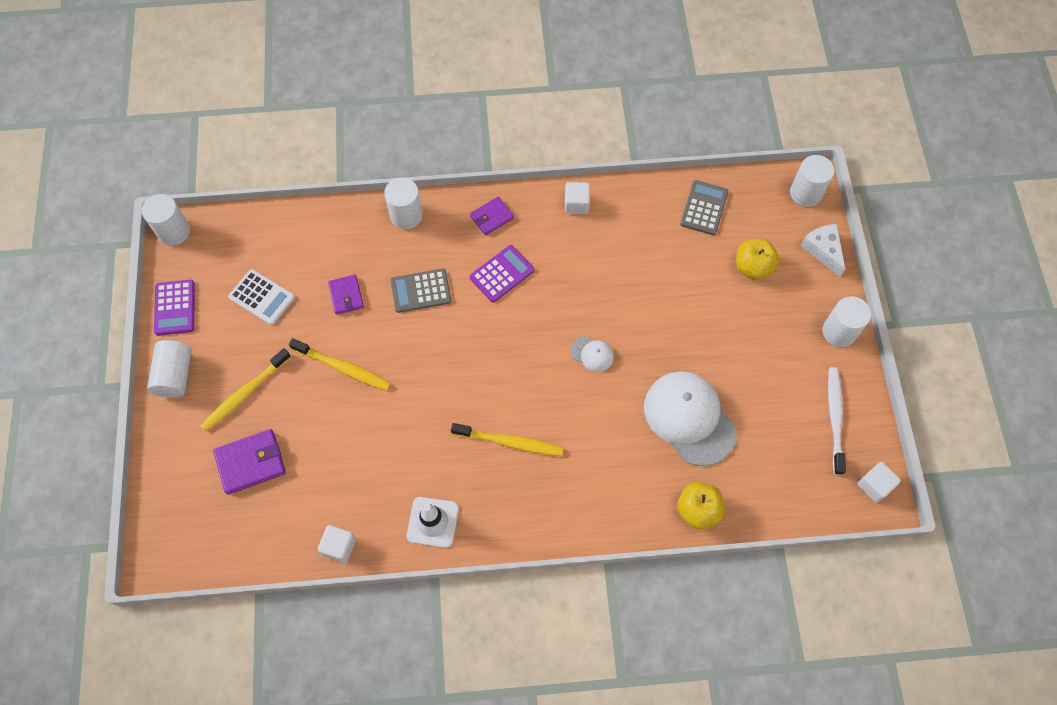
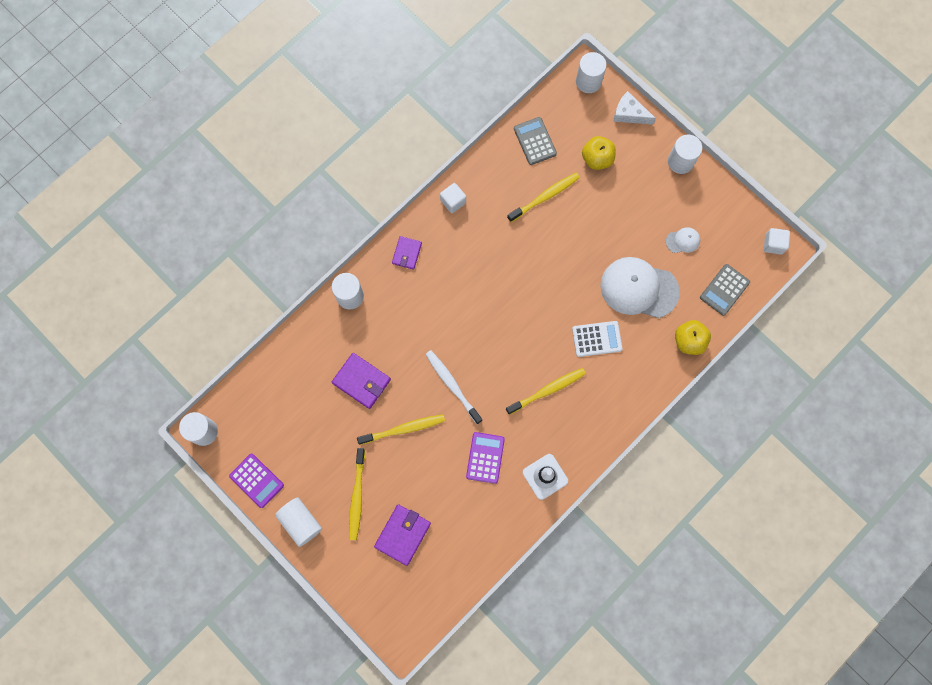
camera: 40 degrees left, 10 degrees up
white calculator [228,269,295,325] -> white calculator moved to [572,321,622,357]
white cube [318,525,356,563] -> none
purple wallet [328,275,364,315] -> purple wallet [332,353,391,409], size x1.56
grey calculator [390,269,451,313] -> grey calculator moved to [700,264,750,316]
purple calculator [470,245,534,302] -> purple calculator moved to [466,432,505,484]
white cap [571,336,614,372] -> white cap moved to [666,227,700,253]
white toothbrush [828,367,846,475] -> white toothbrush moved to [425,350,482,424]
none -> yellow toothbrush [507,173,580,222]

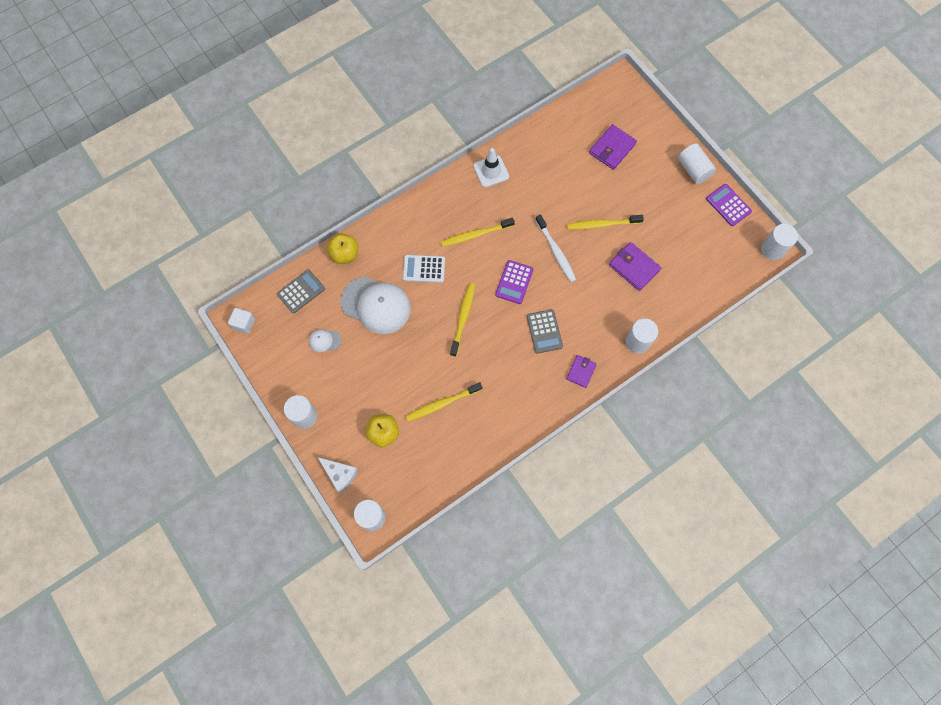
camera: 170 degrees left, 5 degrees down
yellow toothbrush [349,448,365,540] -> yellow toothbrush moved to [450,283,475,357]
white cube [440,183,466,213] -> none
purple calculator [466,432,505,484] -> purple calculator moved to [495,260,533,304]
grey calculator [514,117,557,165] -> grey calculator moved to [527,309,563,354]

